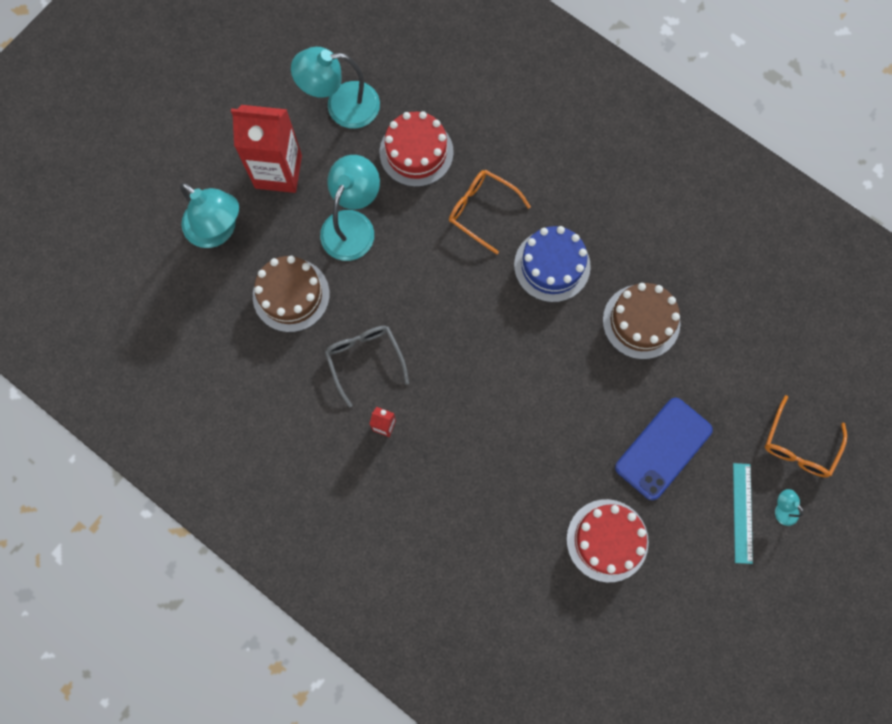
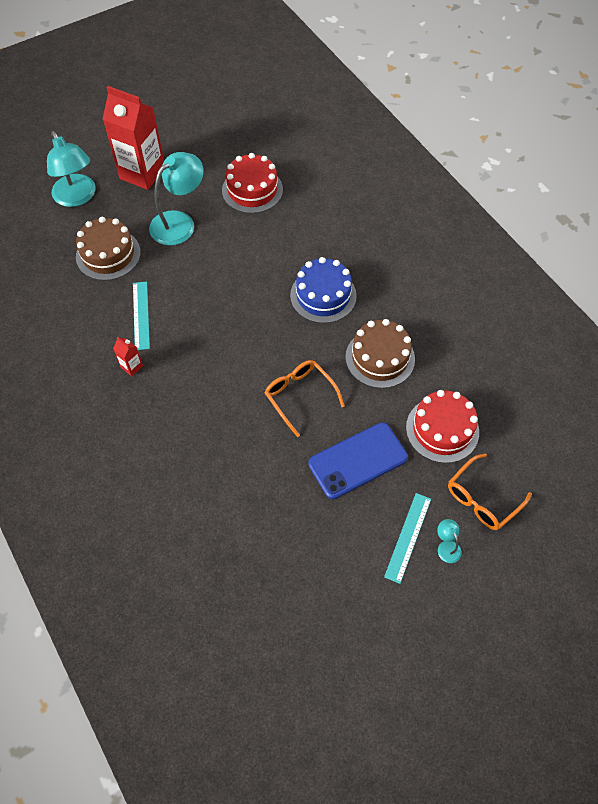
camera: 20 degrees right, 15 degrees down
turquoise lamp [291,47,380,129] -> none
grey glasses [325,326,409,407] -> turquoise ruler [133,281,150,350]
orange glasses [449,170,531,254] -> orange glasses moved to [265,360,345,437]
red cake [567,499,649,582] -> red cake moved to [406,390,479,463]

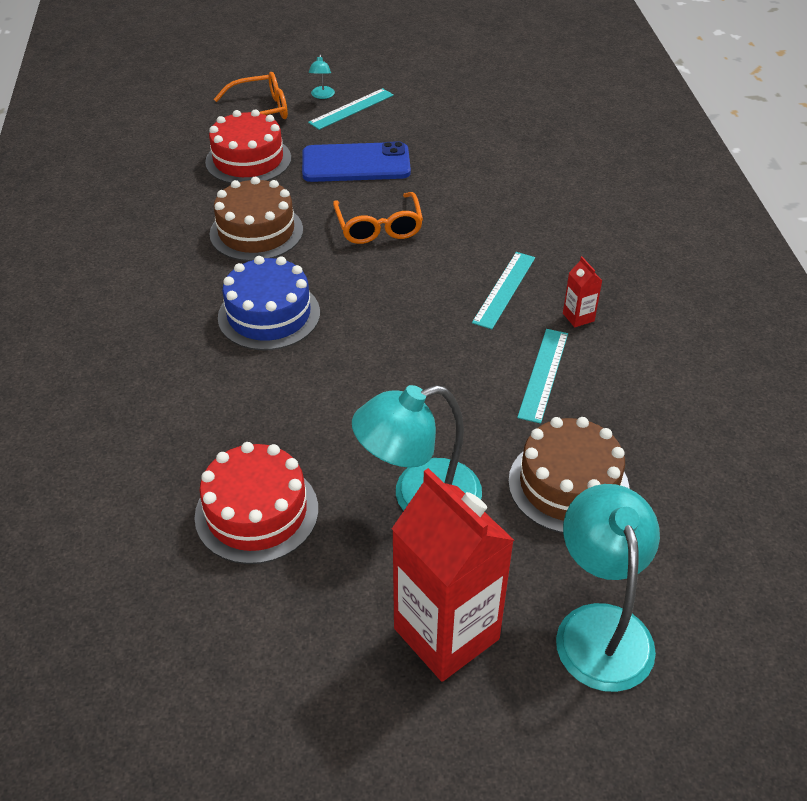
camera: 155 degrees left, 15 degrees down
none -> turquoise ruler [472,252,535,329]

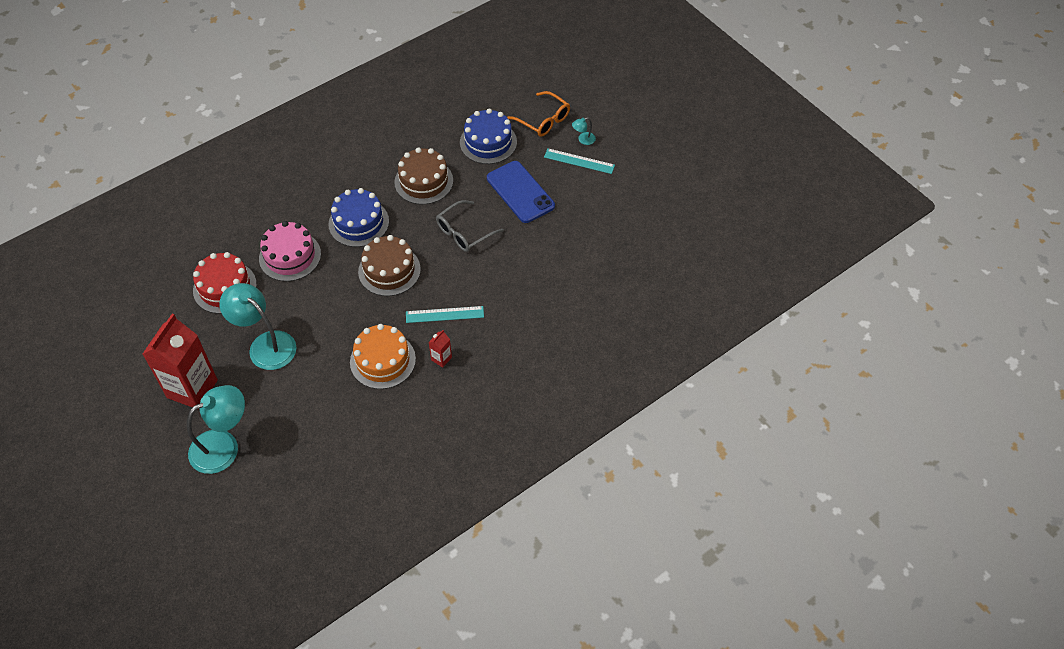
camera: 60 degrees right, 10 degrees up
red cake [205,110,291,184] -> blue cake [460,109,517,164]
orange glasses [333,192,423,244] -> grey glasses [436,200,504,252]
brown cake [508,417,630,533] -> brown cake moved to [358,235,421,296]
turquoise ruler [517,329,568,424] -> orange cake [350,324,416,389]
none -> pink cake [259,221,321,281]

